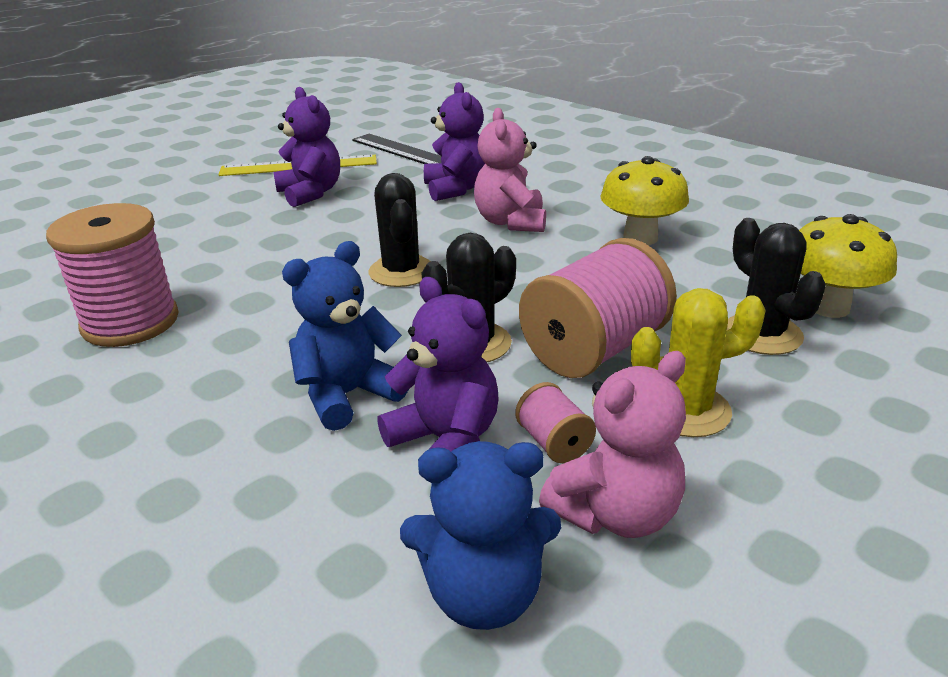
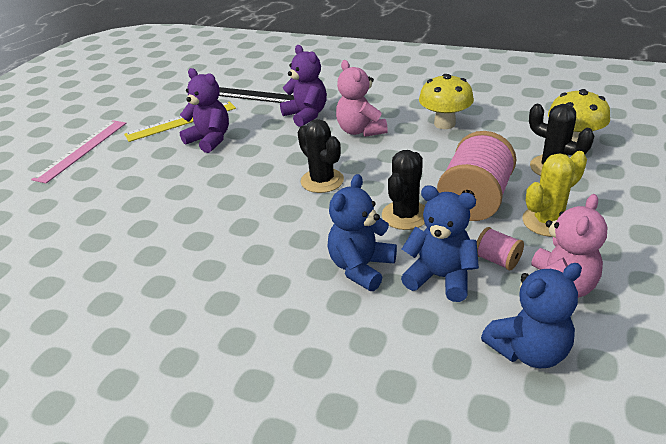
camera: 20 degrees left, 5 degrees up
pink spool [46,203,179,347] -> none
purple teddy bear [377,277,499,451] -> blue teddy bear [401,185,479,302]
none -> pink ruler [31,120,127,183]

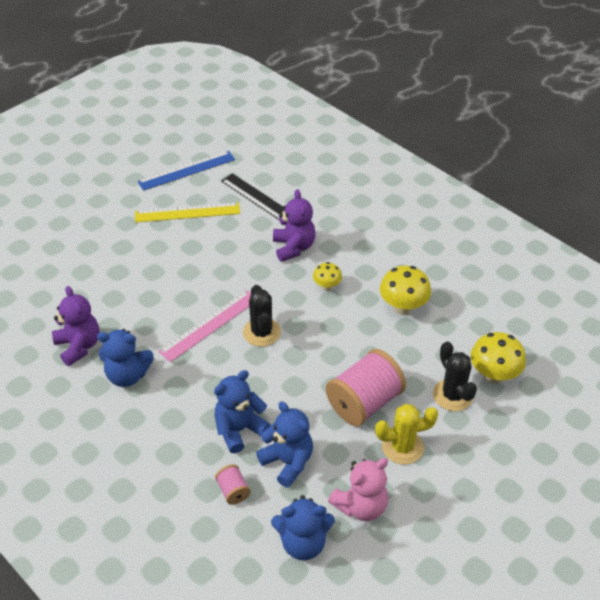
camera: 20 degrees right, 10 degrees up
pink ruler [31,120,127,183] -> pink ruler moved to [158,290,251,362]
purple teddy bear [179,68,229,153] -> purple teddy bear moved to [52,286,99,366]
pink teddy bear [336,60,388,137] -> yellow mushroom [313,262,342,291]
black cactus [382,150,425,230] -> none
pink spool [477,227,524,271] -> pink spool moved to [215,464,251,505]
none -> blue teddy bear [97,329,154,387]
none -> blue ruler [137,151,235,191]

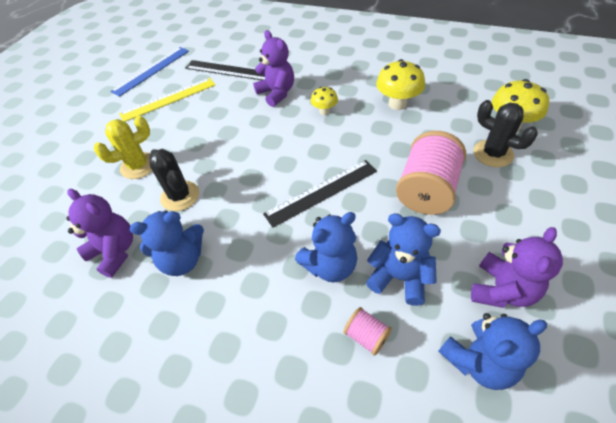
camera: 20 degrees left, 5 degrees up
pink ruler [158,290,251,362] -> none
blue teddy bear [214,370,271,453] -> blue teddy bear turned 150 degrees counterclockwise [295,212,357,283]
black cactus [243,285,281,347] -> black cactus moved to [149,149,199,211]
pink teddy bear [328,458,388,521] -> purple teddy bear [471,227,563,308]
yellow cactus [375,404,438,465] -> yellow cactus moved to [94,116,152,179]
none -> black ruler [263,160,377,228]

